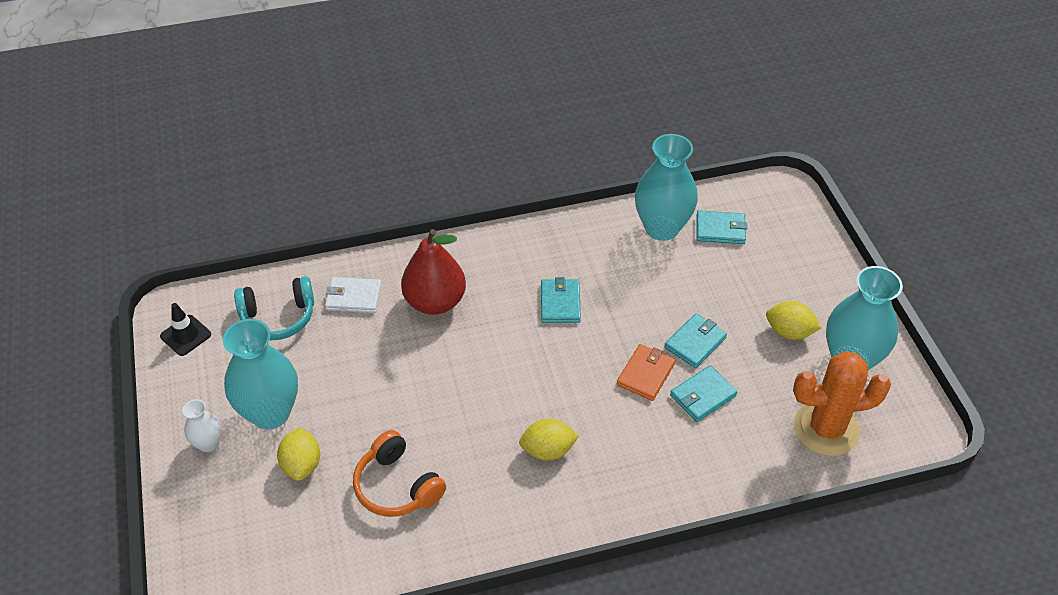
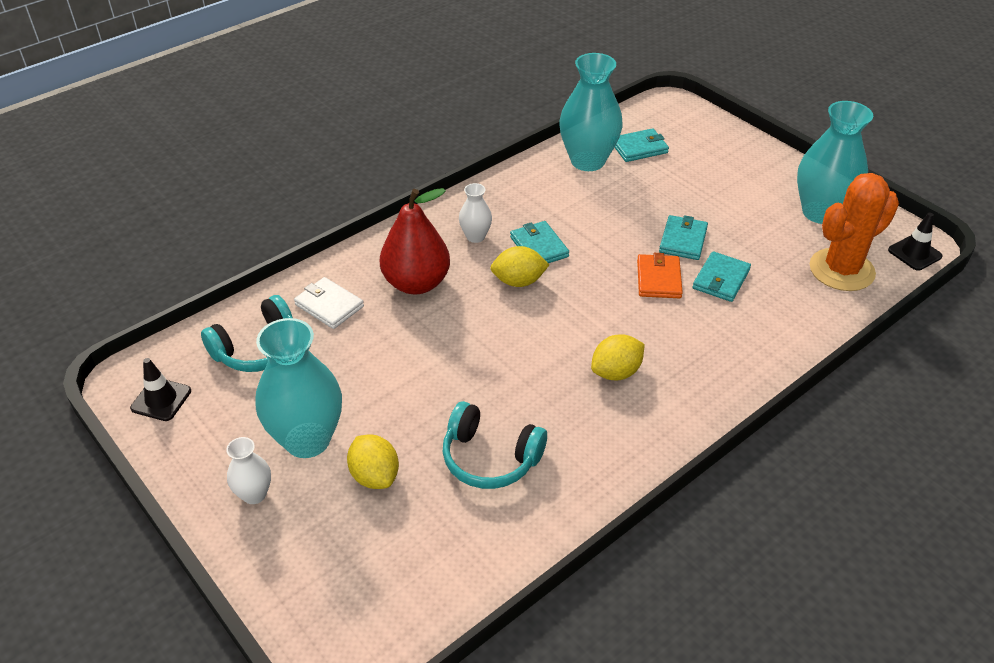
camera: 25 degrees left, 5 degrees down
white wallet [325,277,382,313] -> white wallet turned 60 degrees clockwise [294,277,364,329]
orange headphones [353,430,446,517] -> turquoise headphones [443,401,547,489]
yellow lemon [766,301,821,340] -> yellow lemon moved to [490,246,550,287]
none -> white vase [459,183,492,243]
none -> black traffic cone [888,213,943,271]

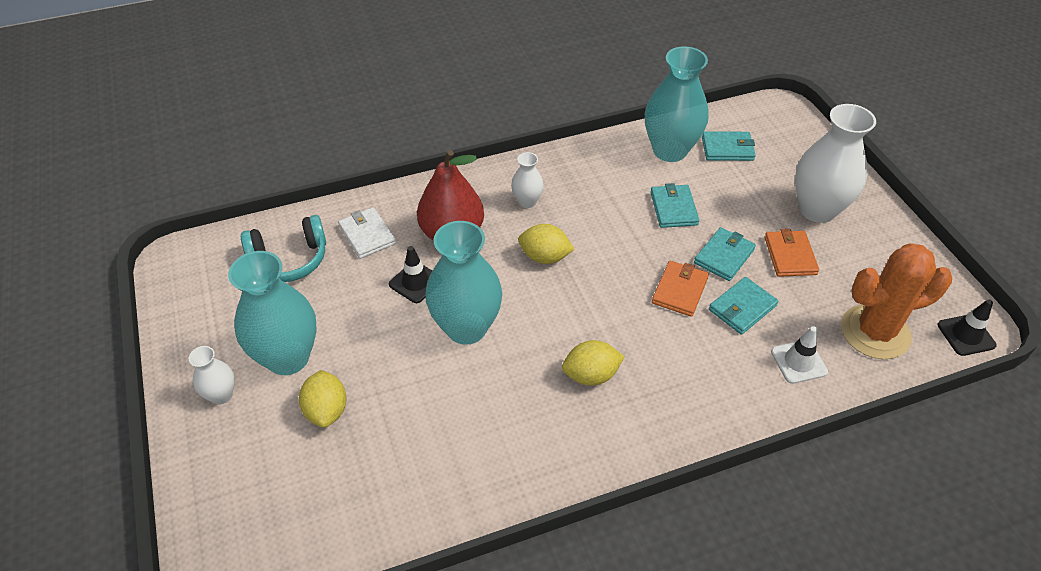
camera: 20 degrees right, 5 degrees up
black traffic cone [130,358,191,421] -> black traffic cone moved to [389,246,432,303]
turquoise headphones [443,401,547,489] -> none
turquoise wallet [510,221,569,263] -> turquoise wallet moved to [650,183,699,228]
turquoise vase [797,101,873,224] -> turquoise vase moved to [425,221,502,345]
none -> orange wallet [765,229,819,277]
none -> white traffic cone [771,326,828,384]
none -> white vase [795,104,876,223]

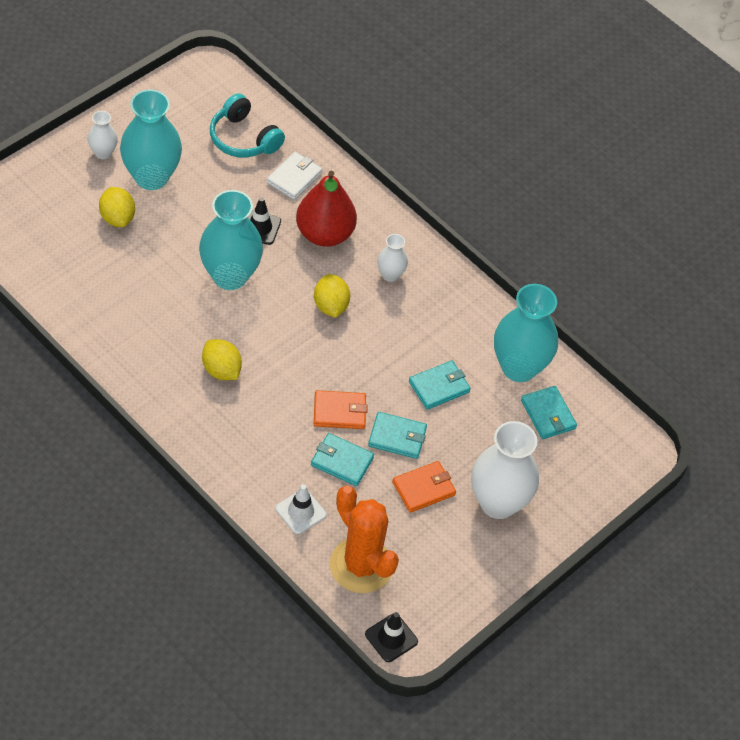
camera: 60 degrees right, 5 degrees up
yellow lemon [299,370,347,428] -> yellow lemon turned 75 degrees counterclockwise [99,187,135,227]

